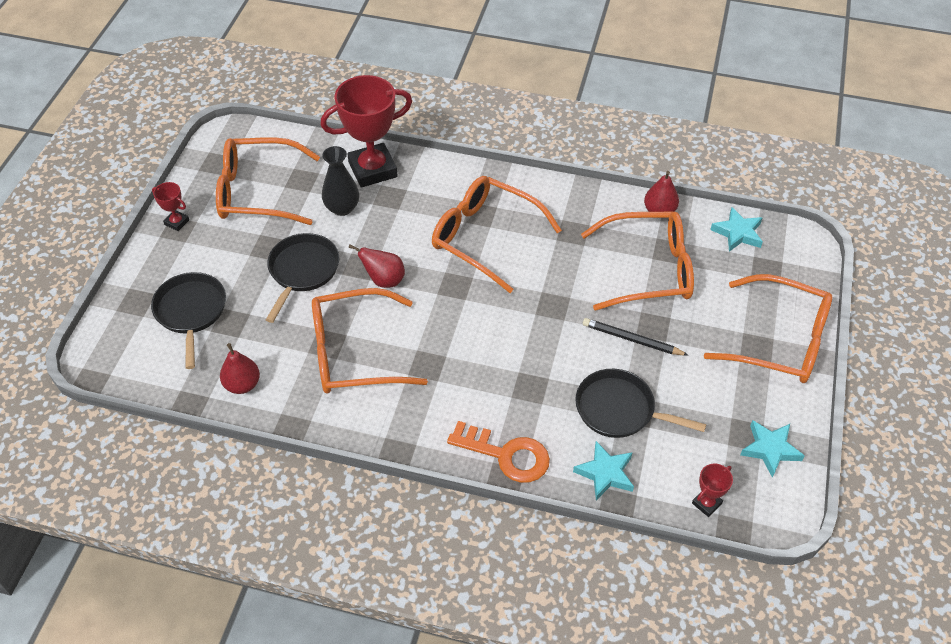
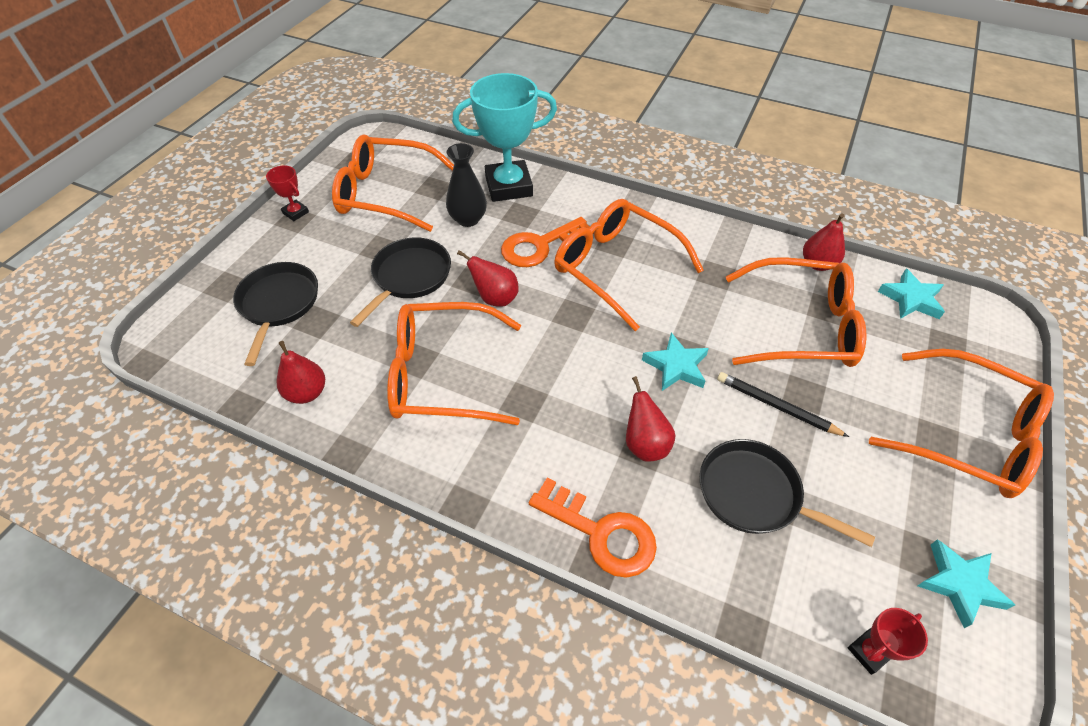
camera: 10 degrees right, 0 degrees up
red trophy [320,75,412,187] -> turquoise trophy [452,73,557,202]
turquoise star [573,441,634,500] -> turquoise star moved to [642,332,709,391]
none -> orange key [501,217,594,267]
none -> red pear [626,376,675,461]

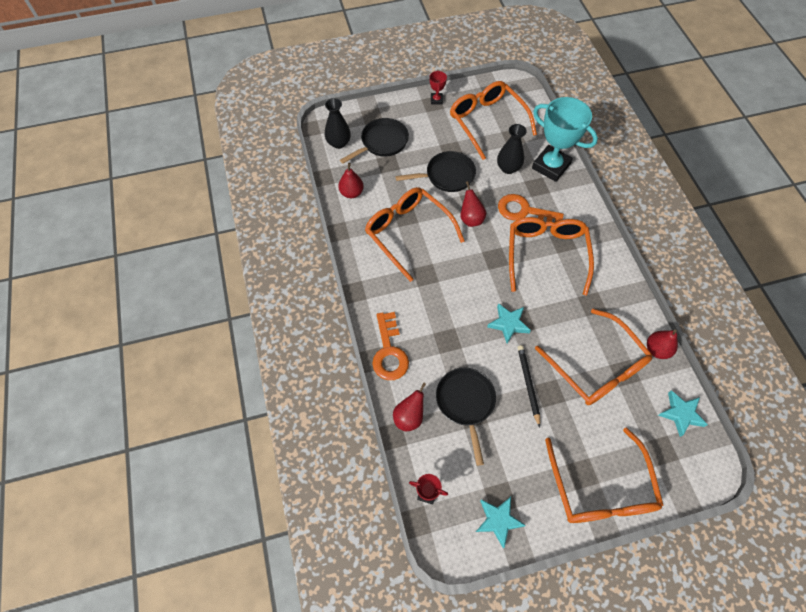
camera: 50 degrees right, 10 degrees up
red pear [626,376,675,461] -> red pear moved to [393,382,426,431]
none -> black vase [325,98,351,149]

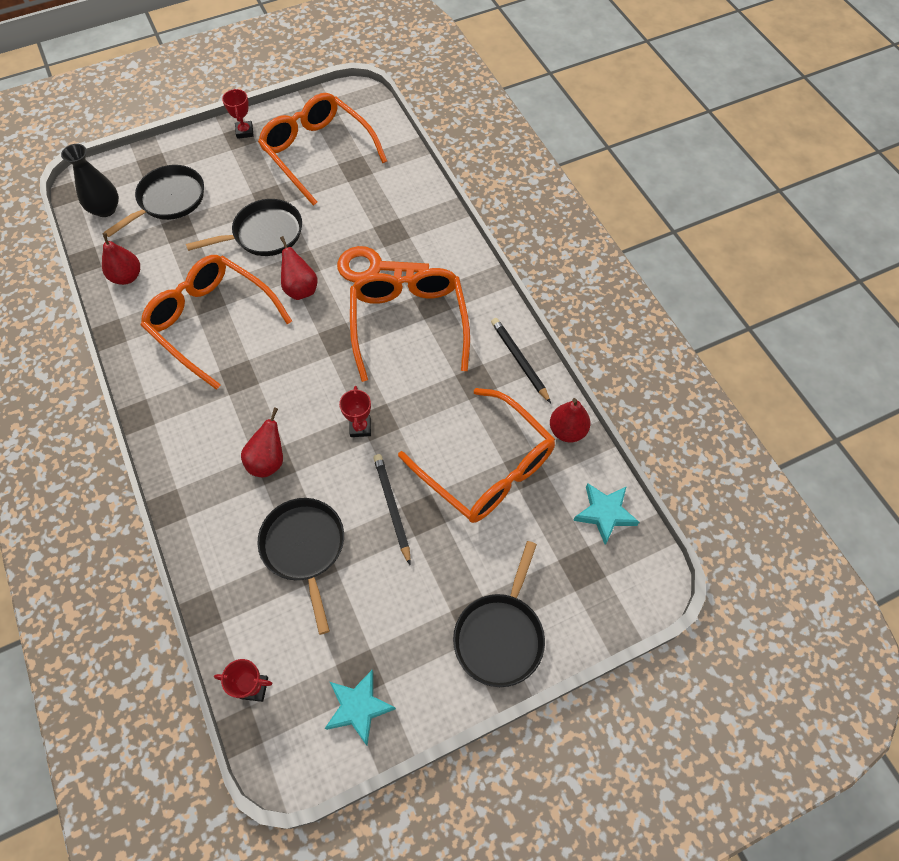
camera: 10 degrees left, 0 degrees up
orange key [372,312,409,380] -> none
red pear [393,382,426,431] -> red pear moved to [241,407,283,477]
turquoise star [487,303,531,344] -> red trophy [339,386,371,437]
black vase [497,124,527,174] -> none
turquoise trophy [532,97,598,182] -> none
orange glasses [545,427,664,523] -> black pan [453,541,545,687]
none -> black pencil [491,318,551,403]

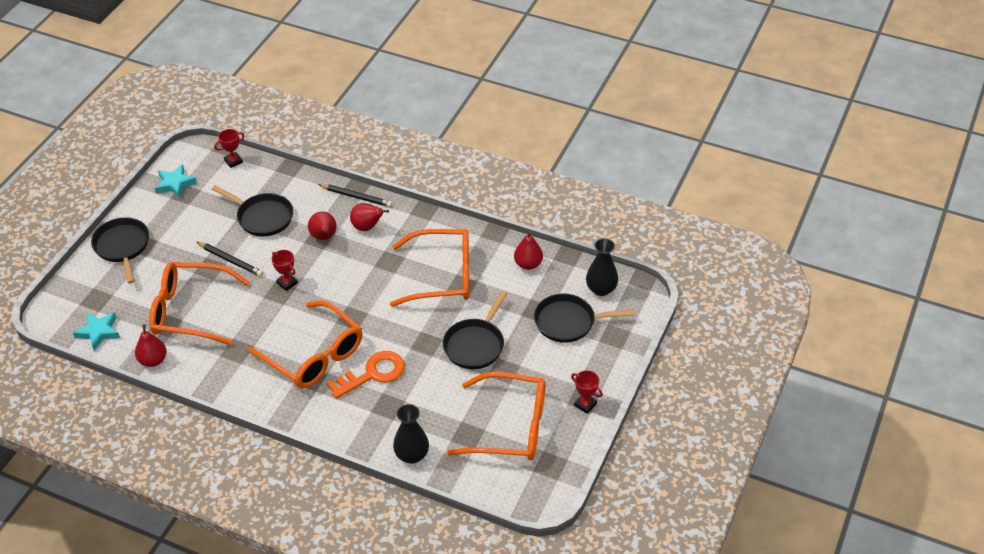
camera: 140 degrees right, 15 degrees down
black pan [104,165,204,237] -> black pan turned 90 degrees clockwise [534,293,635,343]
red pear [280,236,318,300] -> red pear moved to [350,203,389,231]
black pencil [491,318,551,403] -> black pencil moved to [318,184,392,207]
none -> black vase [393,404,429,464]

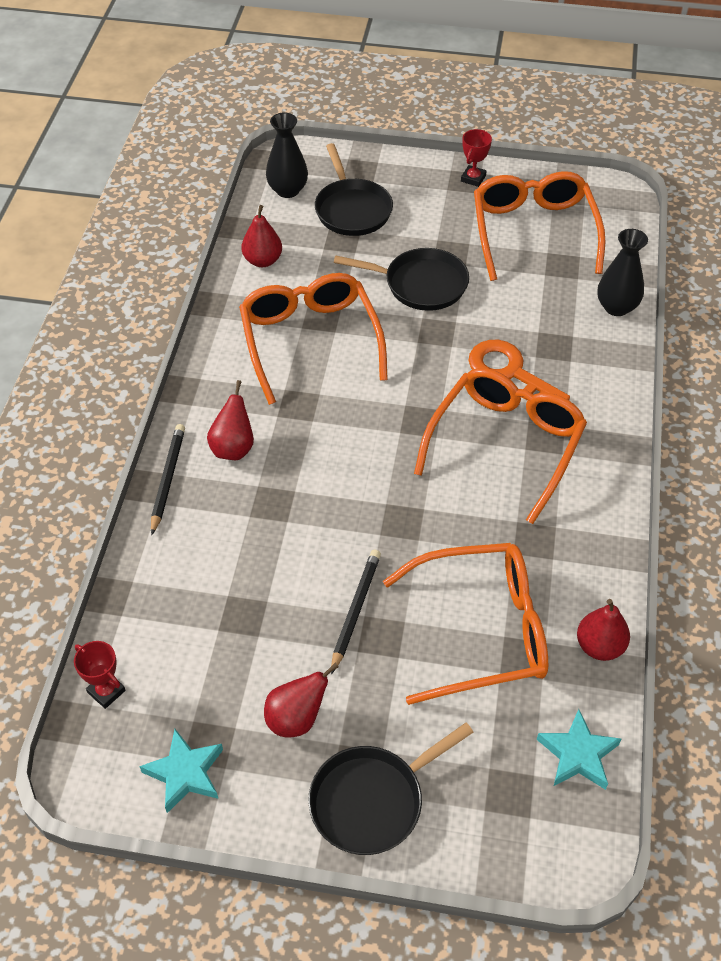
camera: 105 degrees left, 5 degrees up
orange glasses [149,262,250,345] -> orange glasses turned 90 degrees counterclockwise [383,543,548,705]
black pan [212,185,293,237] -> none
red trophy [272,250,298,291] -> none
red pear [308,212,337,240] -> red pear moved to [264,663,338,737]

